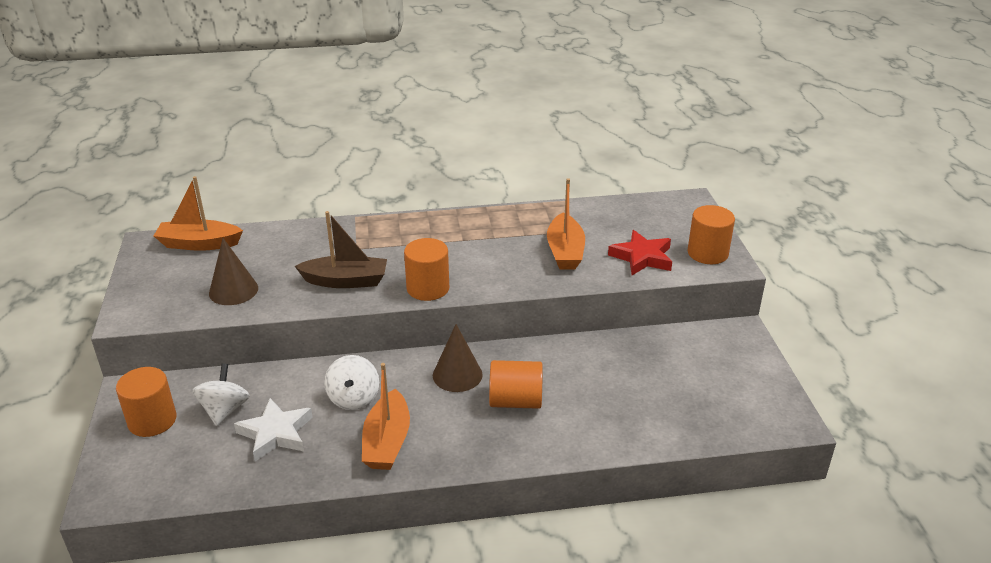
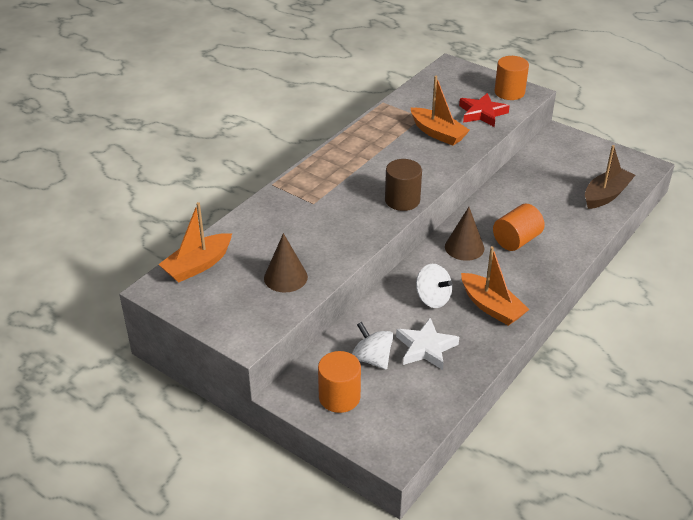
camera: 45 degrees left, 5 degrees up
brown boat [295,211,387,288] -> brown boat moved to [585,145,635,209]
orange cylinder [404,238,449,301] -> brown cylinder [385,159,422,211]

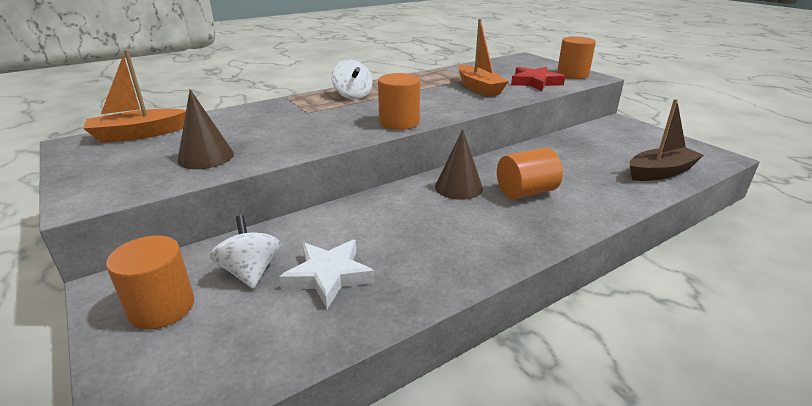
camera: 20 degrees right, 10 degrees down
brown cylinder [385,159,422,211] -> orange cylinder [378,73,420,130]
white spinning top [416,264,452,308] -> white spinning top moved to [331,60,372,99]
orange boat [461,246,529,326] -> none

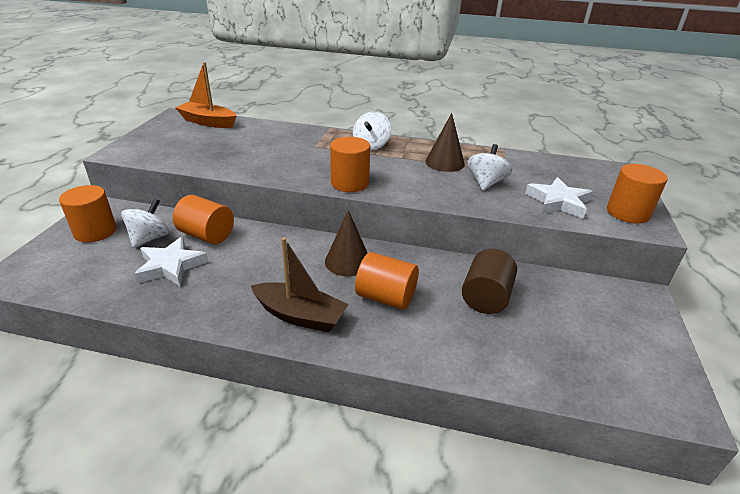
camera: 45 degrees right, 5 degrees up
brown cone [178,89,234,169] -> brown cone moved to [425,113,465,172]
orange boat [458,19,509,97] -> white spinning top [467,144,512,190]
red star [511,67,565,91] -> white star [525,177,593,219]
brown boat [630,99,704,181] -> brown boat moved to [251,237,349,332]
none -> orange cylinder [173,195,234,244]
none -> brown cylinder [462,249,517,314]

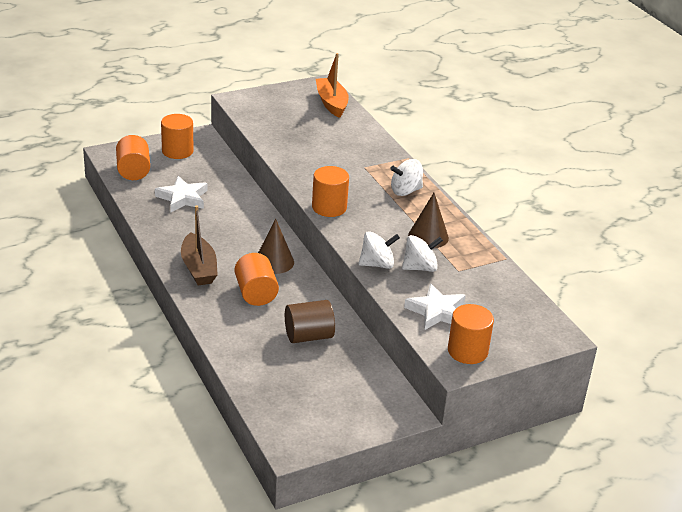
camera: 50 degrees right, 0 degrees up
white spinning top [121,198,169,248] -> white spinning top moved to [359,231,400,269]
orange cylinder [173,195,234,244] -> orange cylinder moved to [116,135,150,180]

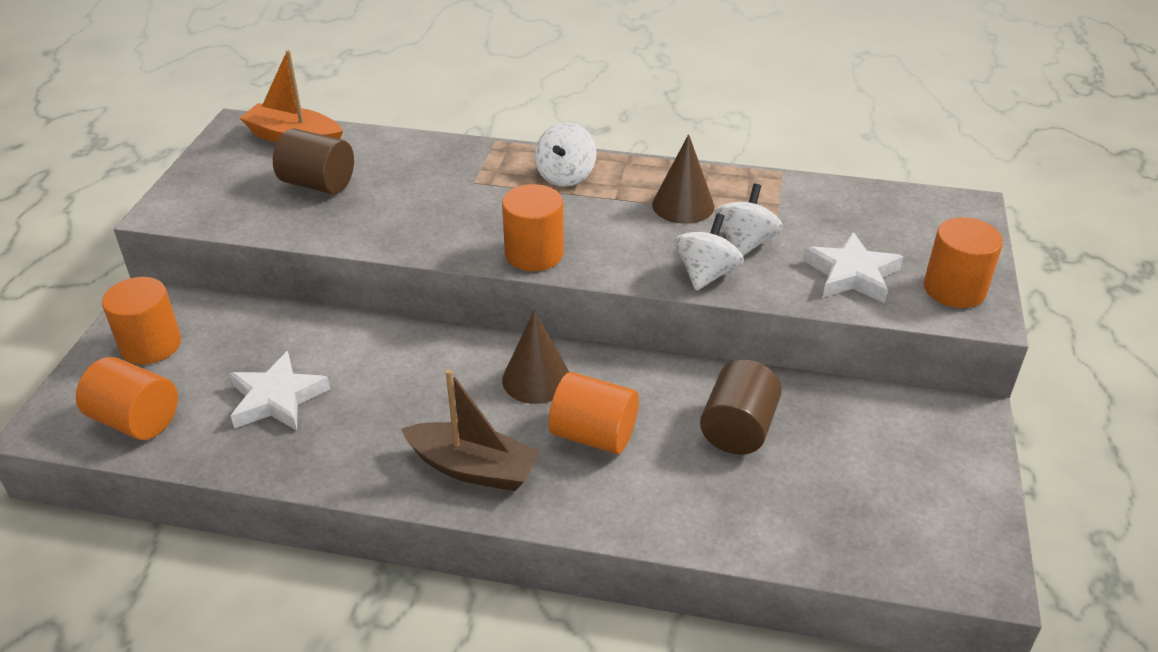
camera: 50 degrees left, 5 degrees up
none -> brown cylinder [273,128,354,194]

